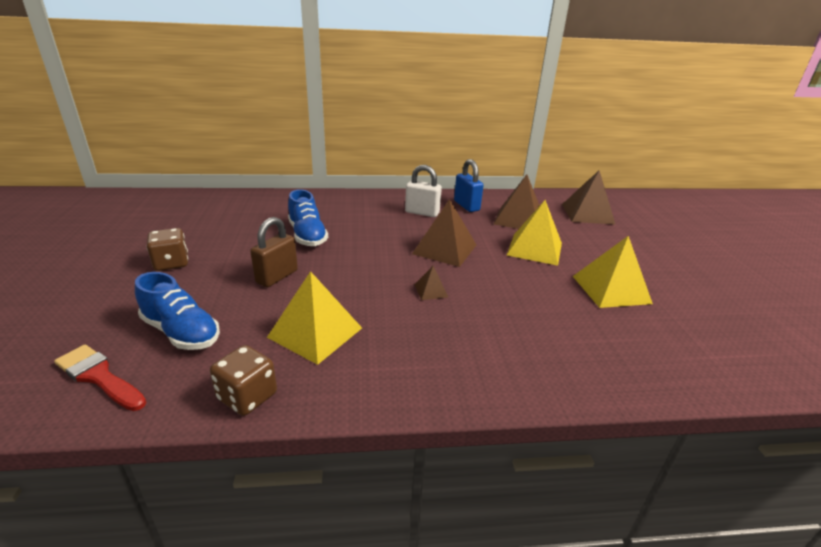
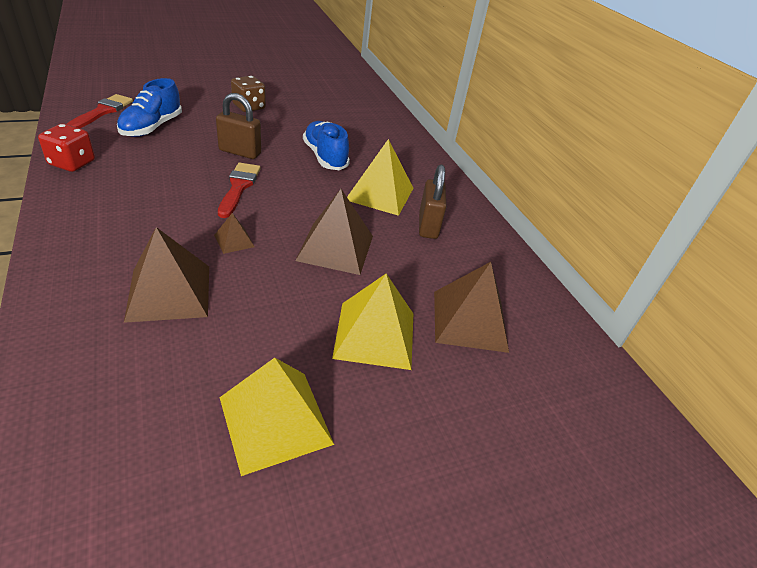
camera: 70 degrees right, 10 degrees up
brown dice [210,345,277,416] -> red dice [38,124,95,172]
yellow pyramid [267,271,362,365] -> yellow pyramid moved to [347,139,413,216]
blue shoe [288,189,328,246] -> blue shoe turned 105 degrees clockwise [303,121,350,170]
white padlock [405,165,442,217] -> brown padlock [419,165,447,239]
blue padlock [454,159,484,212] -> none
brown pyramid [562,171,615,224] -> brown pyramid moved to [124,227,209,323]
none -> red brush [218,162,261,218]

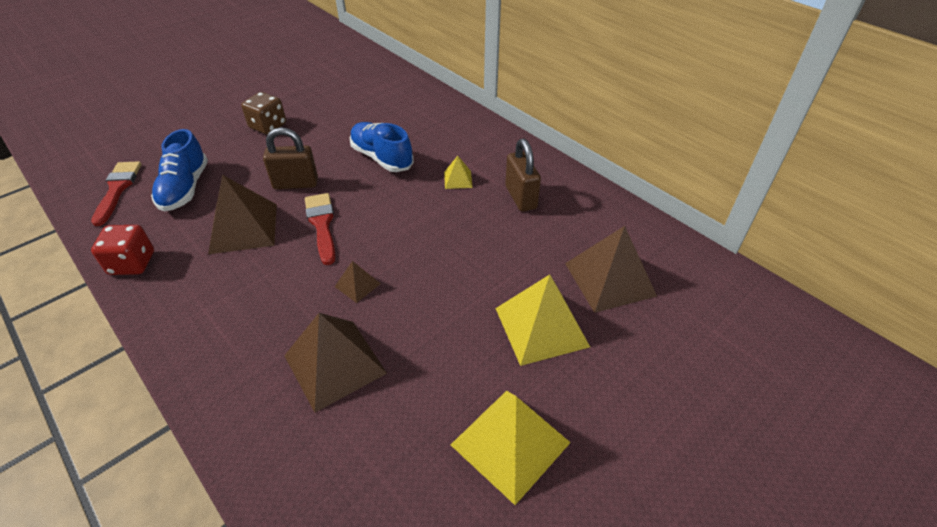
camera: 15 degrees left, 5 degrees up
brown pyramid [295,189,373,275] -> brown pyramid moved to [208,175,277,254]
yellow pyramid [347,139,413,216] -> yellow pyramid [444,156,473,189], size x0.48

